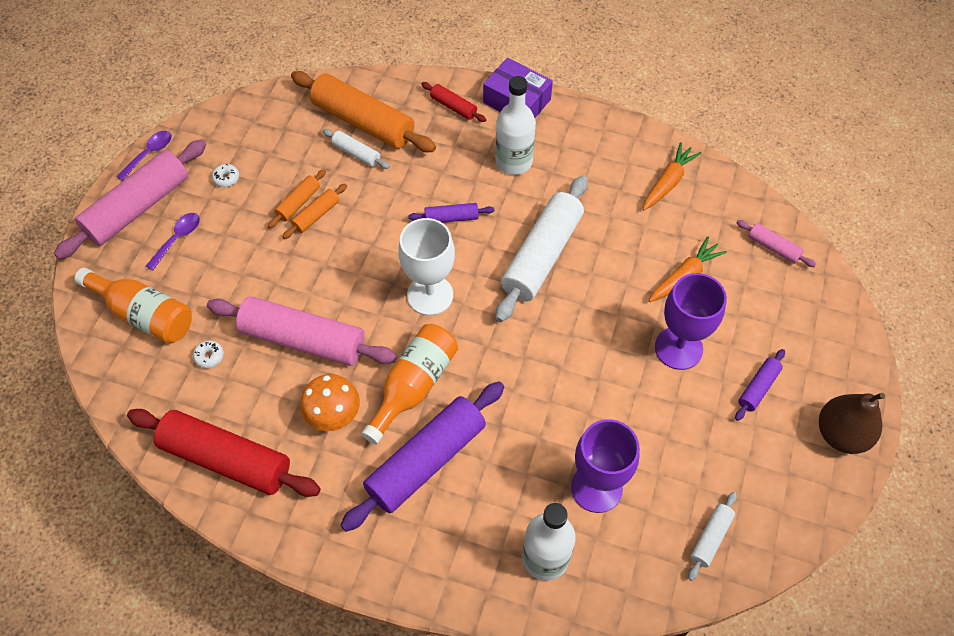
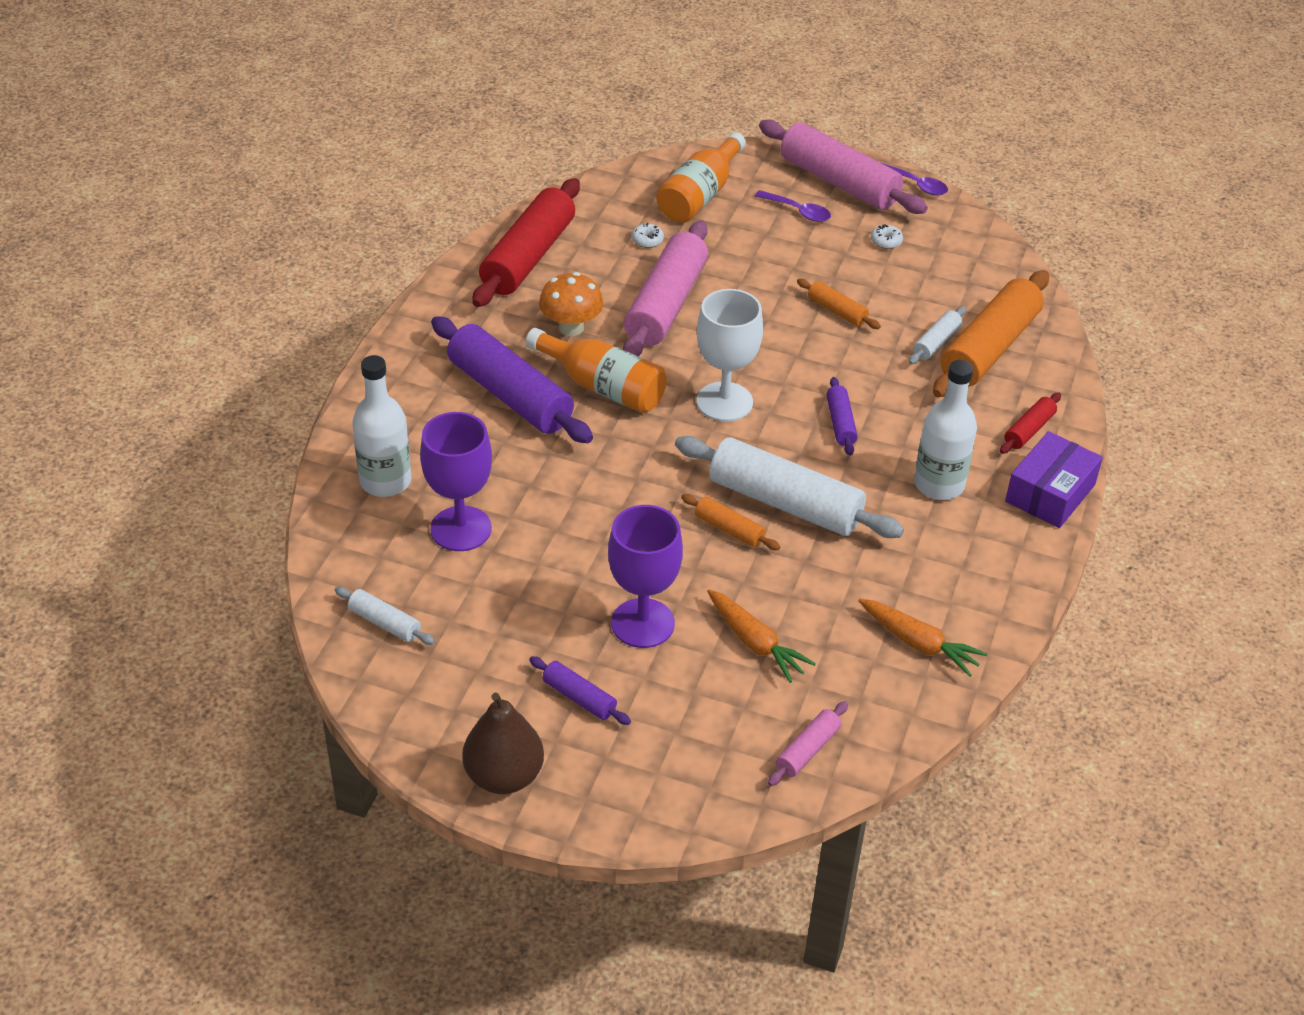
camera: 90 degrees right, 15 degrees down
orange rolling pin [268,169,326,228] -> orange rolling pin moved to [681,494,780,550]

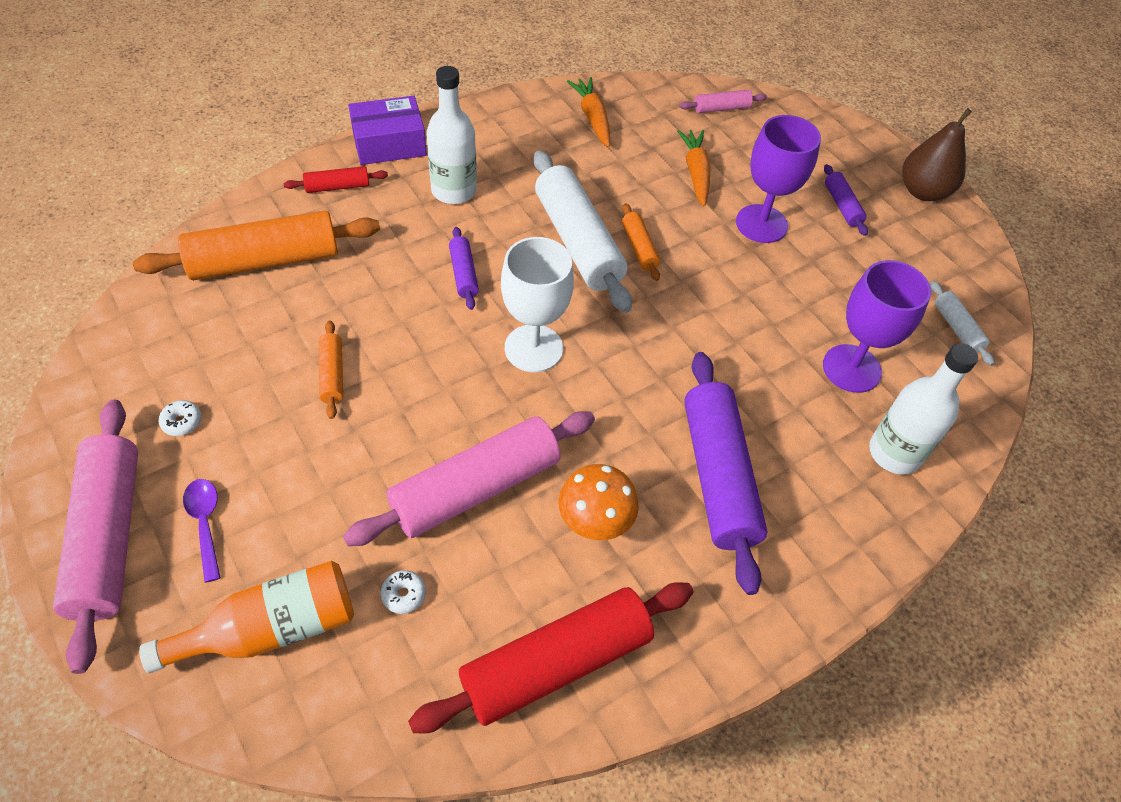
camera: 145 degrees left, 10 degrees up
orange bottle [526,328,667,413] -> none
purple rolling pin [826,377,858,456] -> purple rolling pin turned 45 degrees counterclockwise [449,227,479,310]
purple spoon [882,163,948,196] -> none
white rolling pin [909,306,966,364] -> none

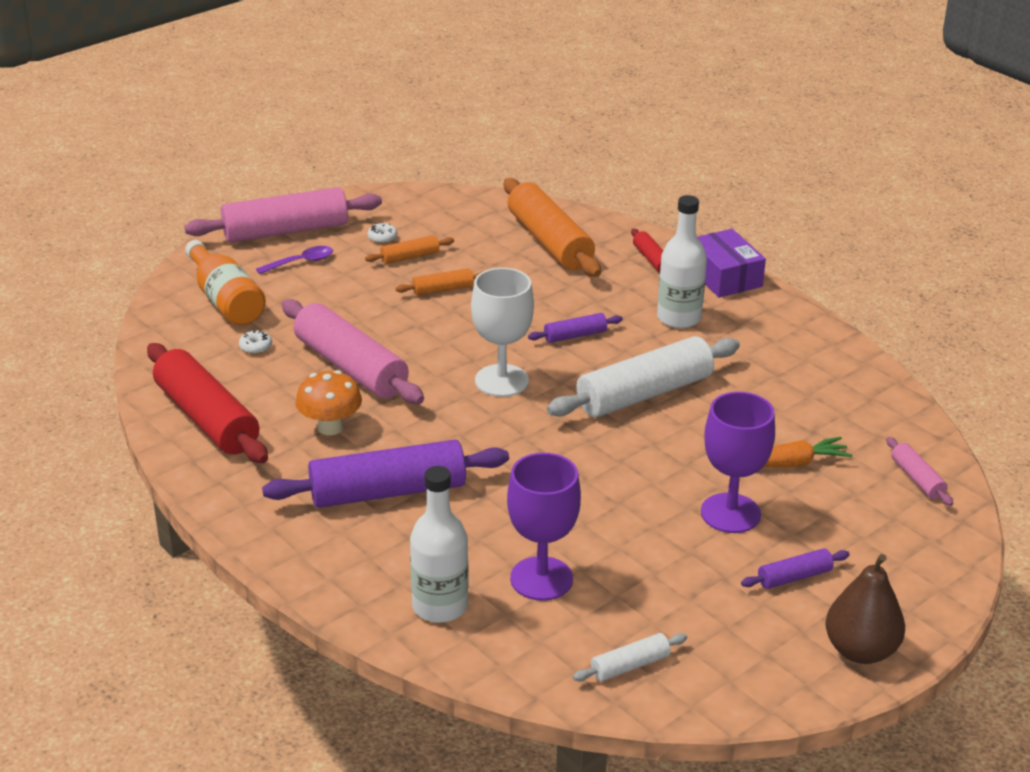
camera: 85 degrees right, 20 degrees down
orange carrot [567,77,610,147] -> none
orange rolling pin [622,203,660,281] -> orange rolling pin moved to [365,235,454,264]

